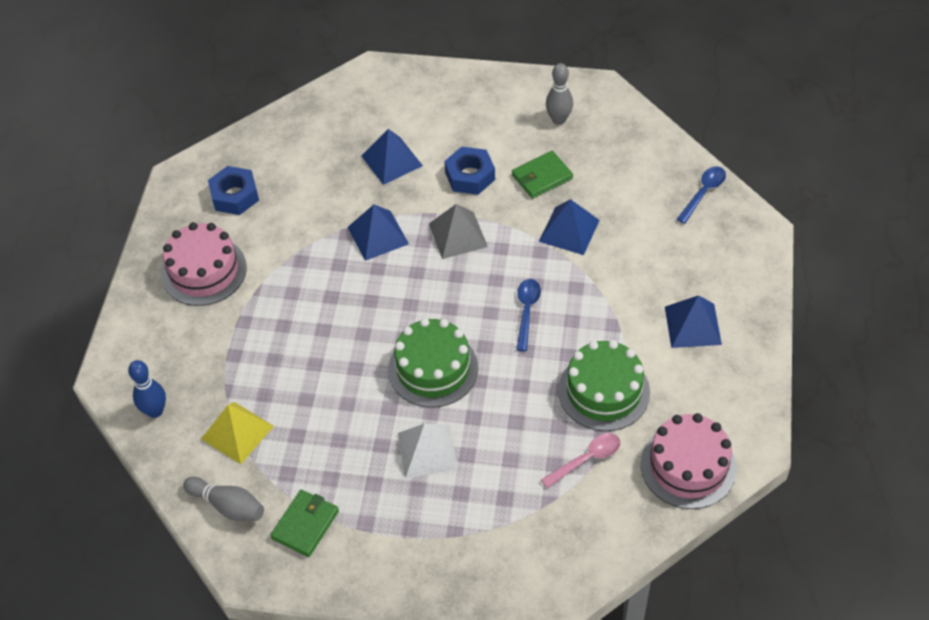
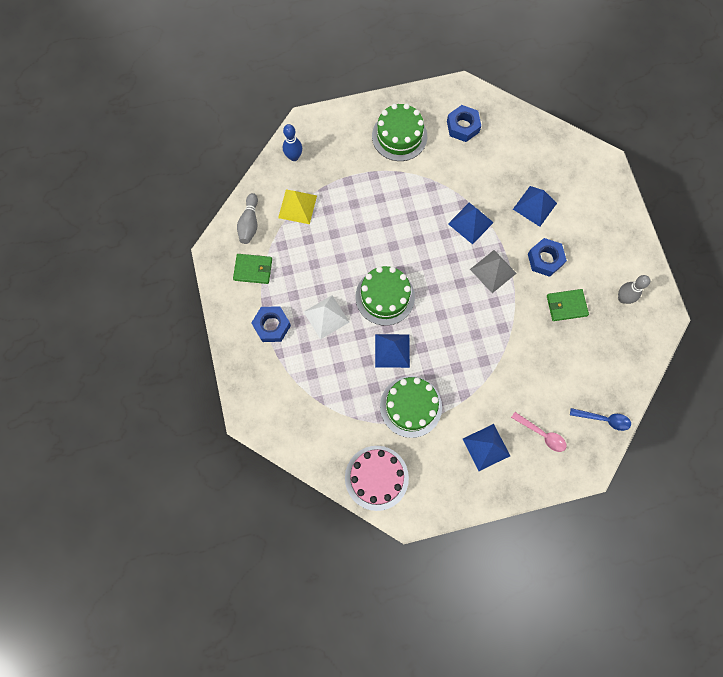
camera: 65 degrees right, 20 degrees up
pink cake [161,222,247,306] -> green cake [372,103,427,161]
green wallet [512,151,573,199] -> green wallet turned 45 degrees counterclockwise [547,289,589,321]
blue spoon [516,279,541,351] -> none
blue pyramid [539,199,600,255] -> blue pyramid moved to [375,334,410,368]
pink spoon [541,433,620,488] -> pink spoon moved to [511,412,567,452]
none -> blue nut [251,306,291,342]

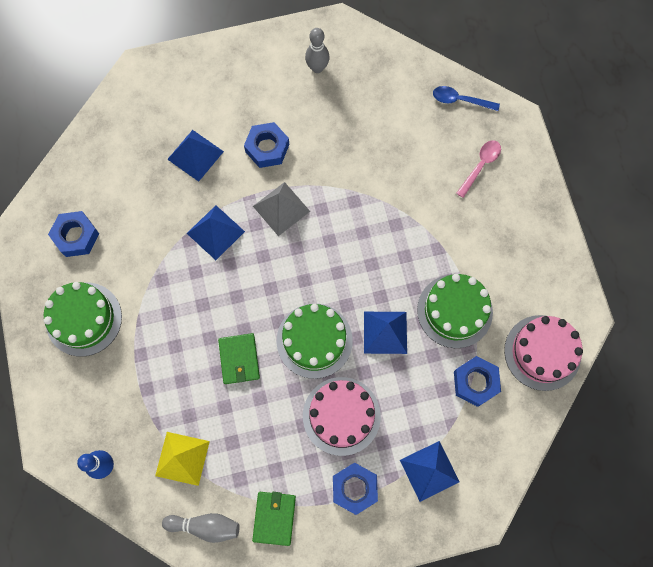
camera: 90 degrees left, 0 degrees up
white pyramid [304,295,349,339] -> pink cake [303,377,381,456]
blue pyramid [463,424,510,471] -> blue pyramid moved to [400,441,460,502]
green wallet [547,289,589,321] -> green wallet moved to [218,333,260,384]
blue spoon [570,408,631,431] -> blue spoon turned 90 degrees counterclockwise [433,86,500,111]
none -> blue nut [454,356,501,407]

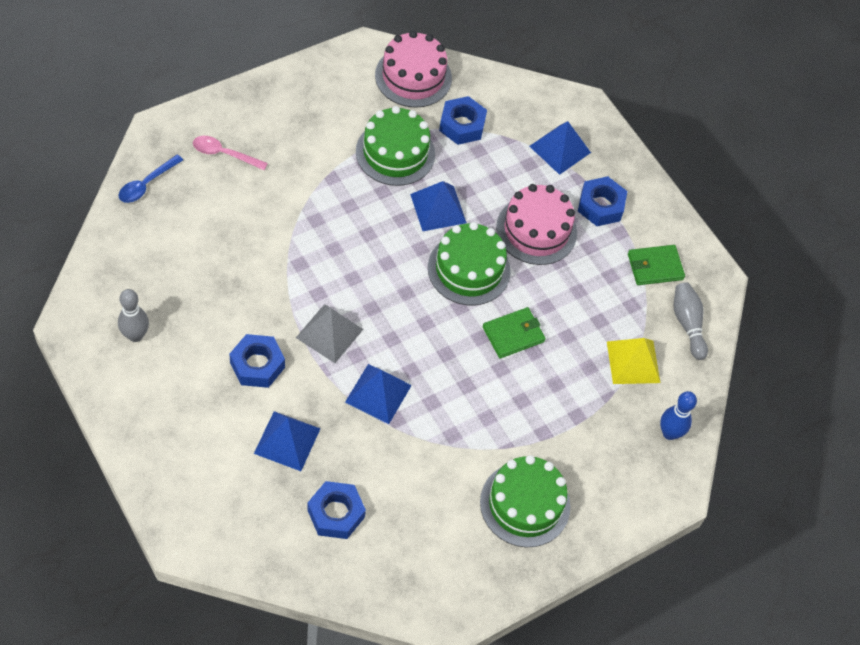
camera: 115 degrees left, 15 degrees down
blue nut [48,211,99,257] -> blue nut moved to [307,481,366,539]
blue spoon [433,86,500,111] -> blue spoon turned 45 degrees clockwise [119,154,183,203]

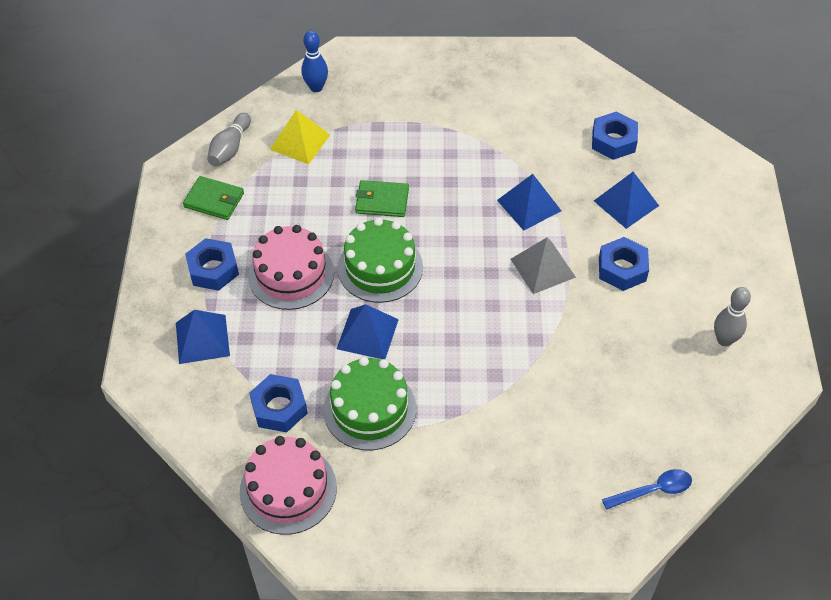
camera: 140 degrees left, 5 degrees down
pink spoon [193,136,268,170] -> none
green cake [480,455,570,547] -> none

